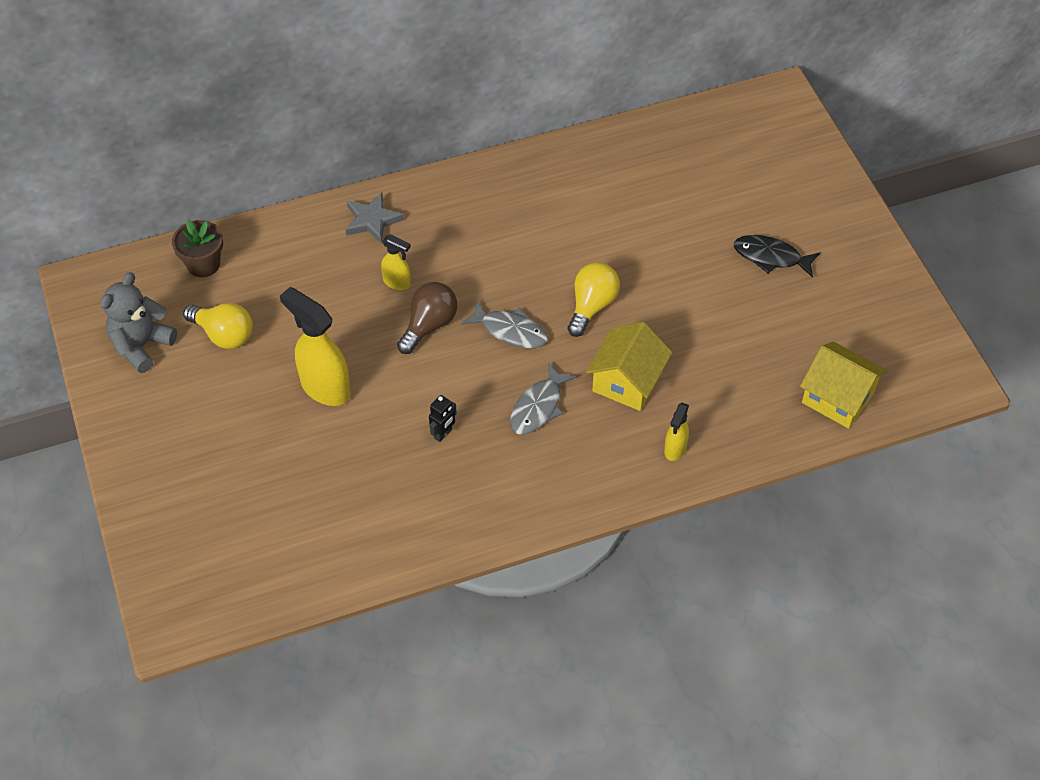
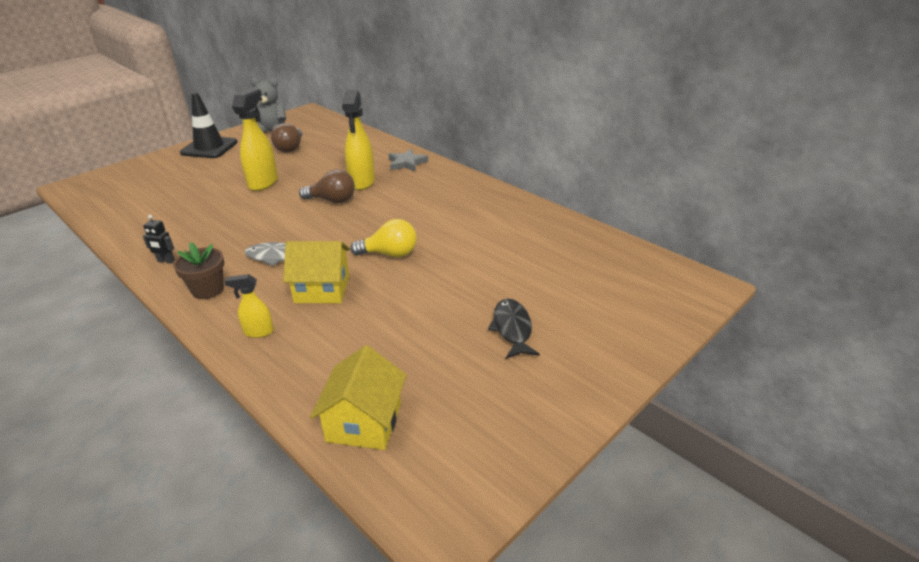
camera: 65 degrees right, 20 degrees down
brown flower pot [172,219,223,277] -> brown flower pot moved to [173,242,224,299]
yellow light bulb [183,303,253,349] -> brown light bulb [271,123,302,153]
yellow spray bottle [381,235,411,290] -> yellow spray bottle [342,90,375,190], size x1.89
black robot [429,395,457,442] -> black robot moved to [143,215,175,264]
grey fish [461,300,548,348] -> none
none -> black traffic cone [180,92,238,158]

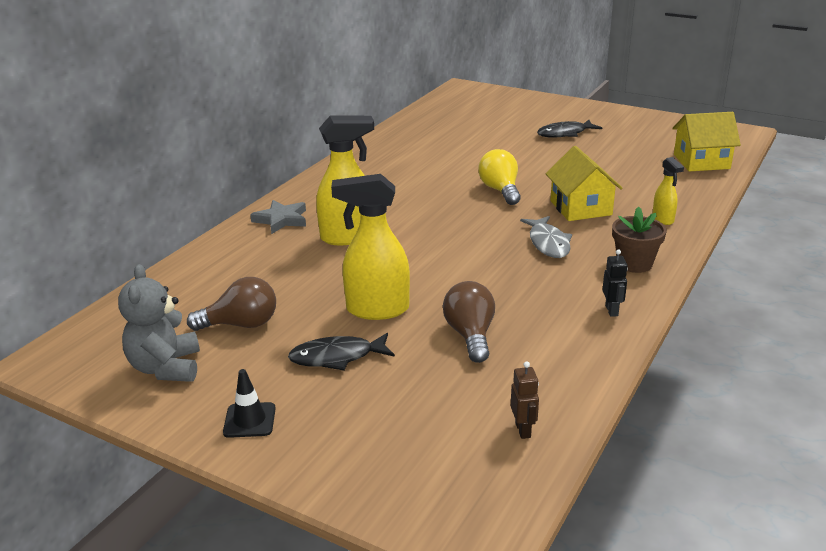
camera: 105 degrees left, 5 degrees down
black traffic cone [180,92,238,158] -> black traffic cone [223,369,276,438], size x0.52
brown light bulb [299,169,355,203] -> brown light bulb moved to [443,281,495,363]
none -> black fish [288,333,395,371]
none -> brown robot [511,361,539,439]

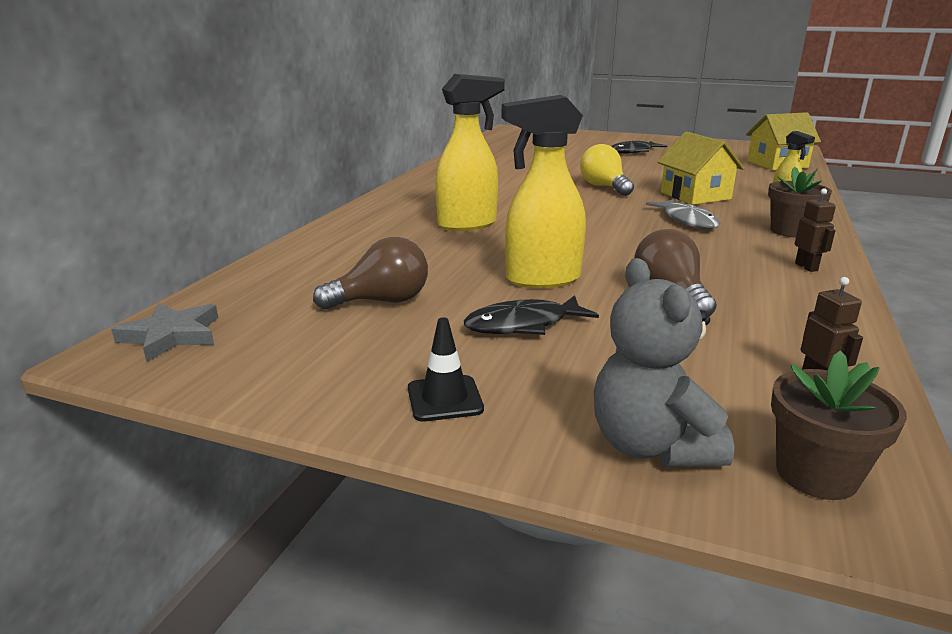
camera: 10 degrees left, 5 degrees down
grey teddy bear [118,264,200,382] -> grey teddy bear moved to [594,258,734,467]
grey star [250,200,306,234] -> grey star moved to [111,303,218,362]
black robot [602,249,628,317] -> brown robot [795,188,836,272]
none -> brown flower pot [771,351,907,500]

